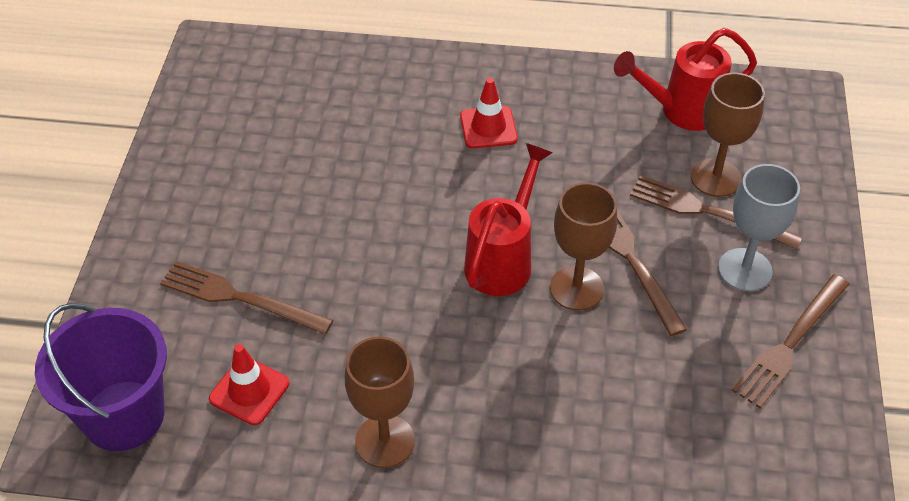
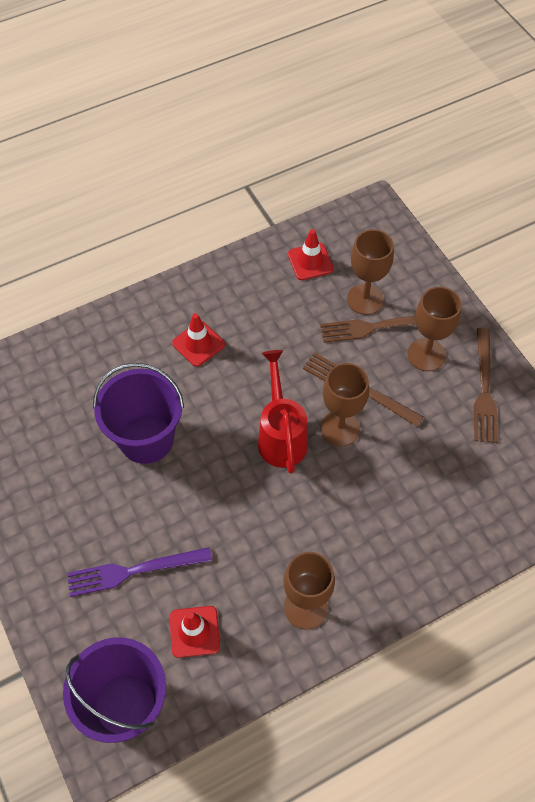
camera: 35 degrees left, 10 degrees up
brown fork [160,261,333,335] -> purple fork [67,547,212,597]
red watering can [614,28,757,131] -> red traffic cone [288,229,334,280]
grey goblet [718,164,800,291] -> brown goblet [408,287,461,371]
none -> purple bucket [93,363,184,464]

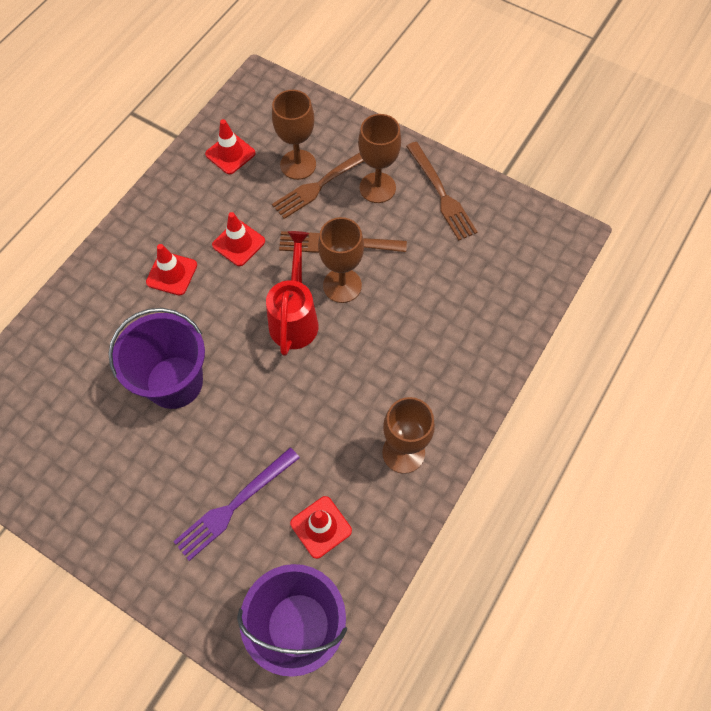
camera: 30 degrees left, 5 degrees up
red watering can [258,350,308,474] -> red watering can turned 45 degrees clockwise [266,231,318,356]
none -> red traffic cone [212,212,265,266]

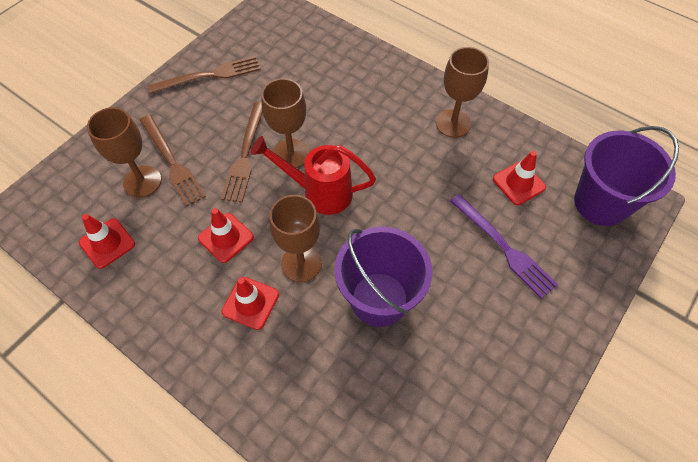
camera: 85 degrees left, 5 degrees down
brown goblet [358,114,401,203] -> brown goblet moved to [270,195,322,282]

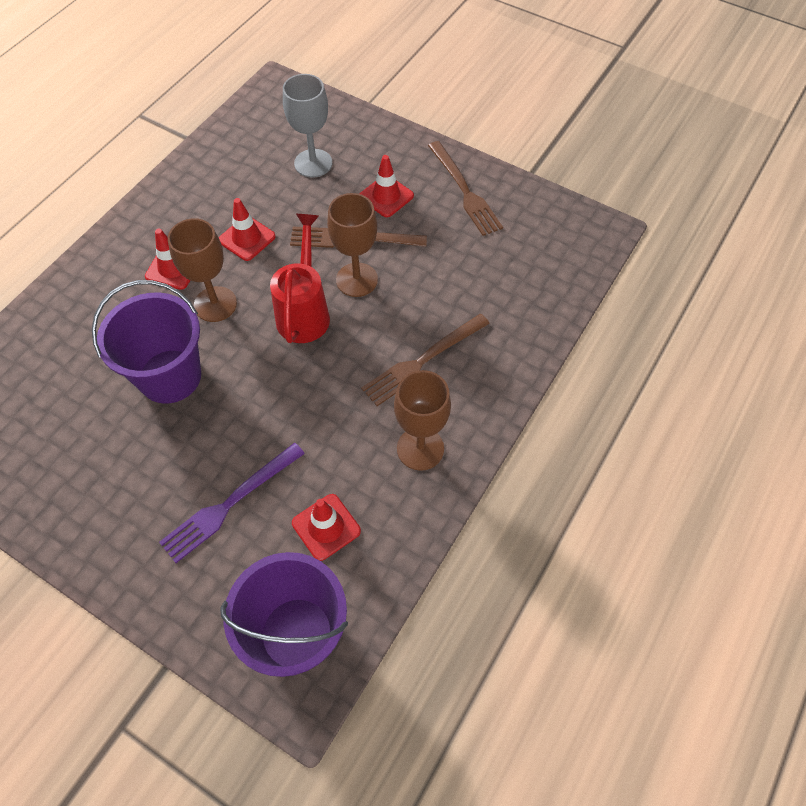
camera: 85 degrees right, 0 degrees up
red traffic cone [79,214,135,269] -> red traffic cone moved to [360,155,414,217]
brown goblet [87,107,161,197] -> grey goblet [283,74,332,178]
brown fork [140,115,206,207] -> brown fork moved to [361,314,490,406]

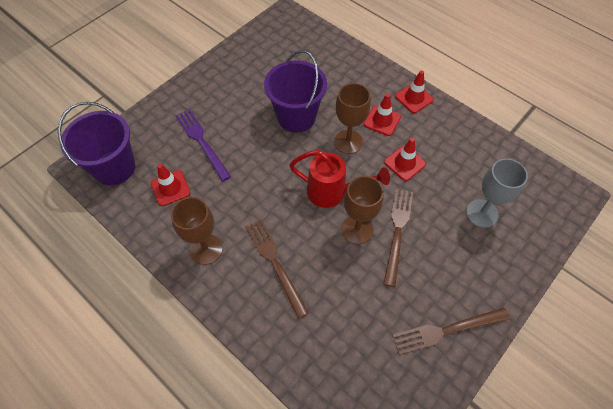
camera: 100 degrees right, 0 degrees up
red traffic cone [360,155,414,217] -> red traffic cone moved to [395,70,434,113]

